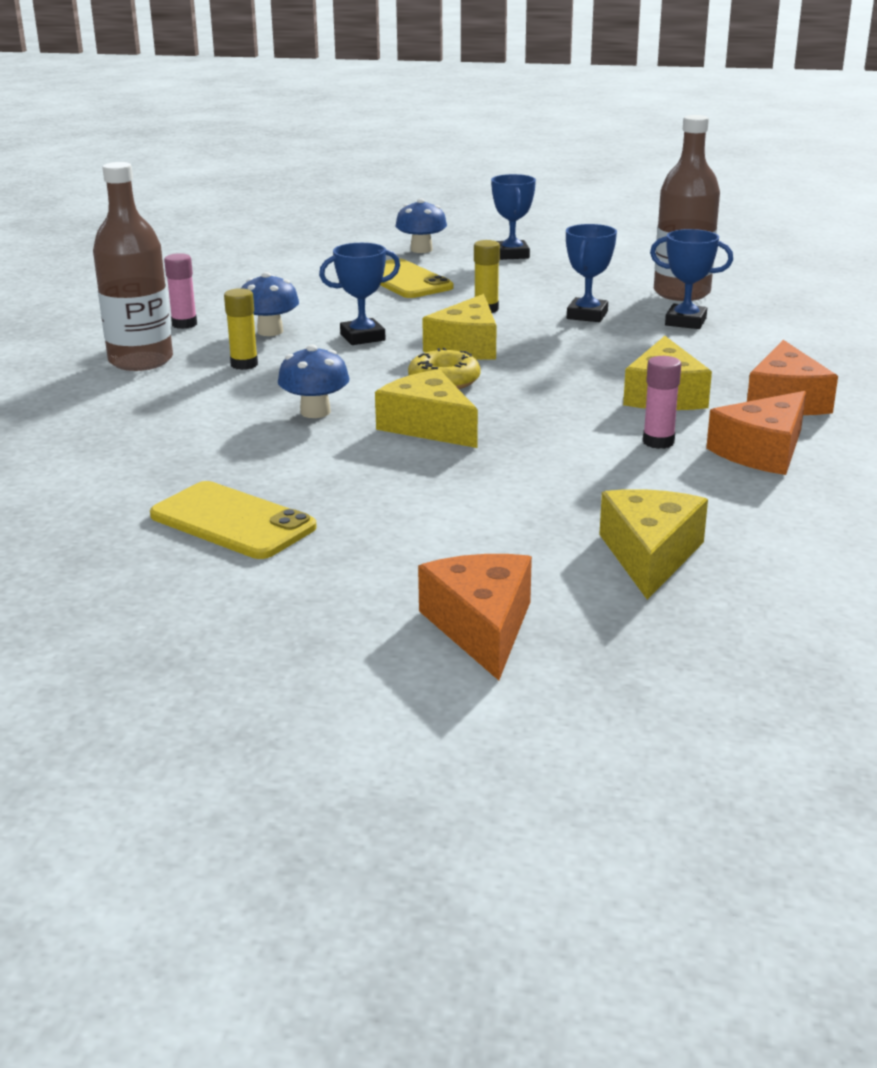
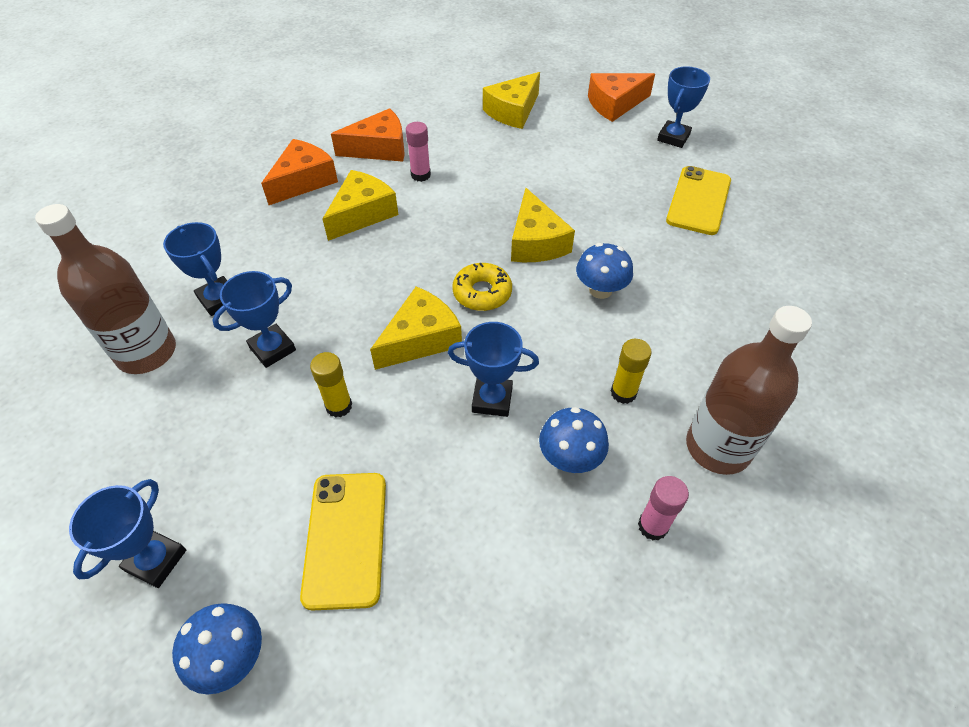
camera: 150 degrees left, 25 degrees up
yellow phone [150,481,317,559] -> yellow phone turned 45 degrees clockwise [666,166,731,235]
orange cheese [418,554,532,681] -> orange cheese turned 45 degrees clockwise [588,73,655,122]
none -> blue trophy [657,66,710,148]

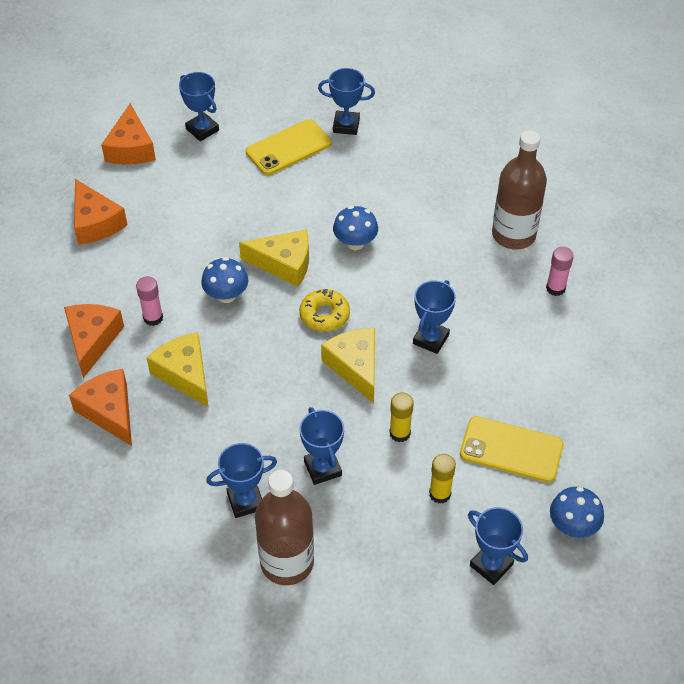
camera: 70 degrees left, 0 degrees up
yellow cheese [483,72,540,129] -> orange cheese [74,179,128,245]
blue mushroom [539,407,609,473] -> blue mushroom moved to [201,257,248,303]
yellow glue stick [611,339,652,404] -> yellow glue stick moved to [429,454,456,504]
yellow phone [666,166,731,235] -> yellow phone turned 75 degrees counterclockwise [246,119,331,175]
none -> blue trophy [318,68,375,135]

